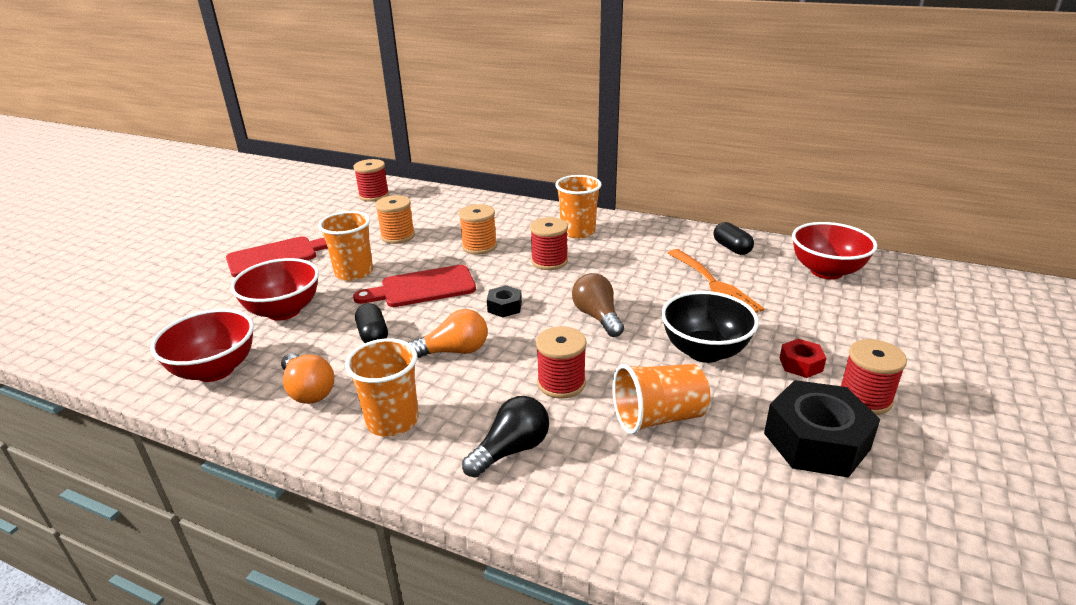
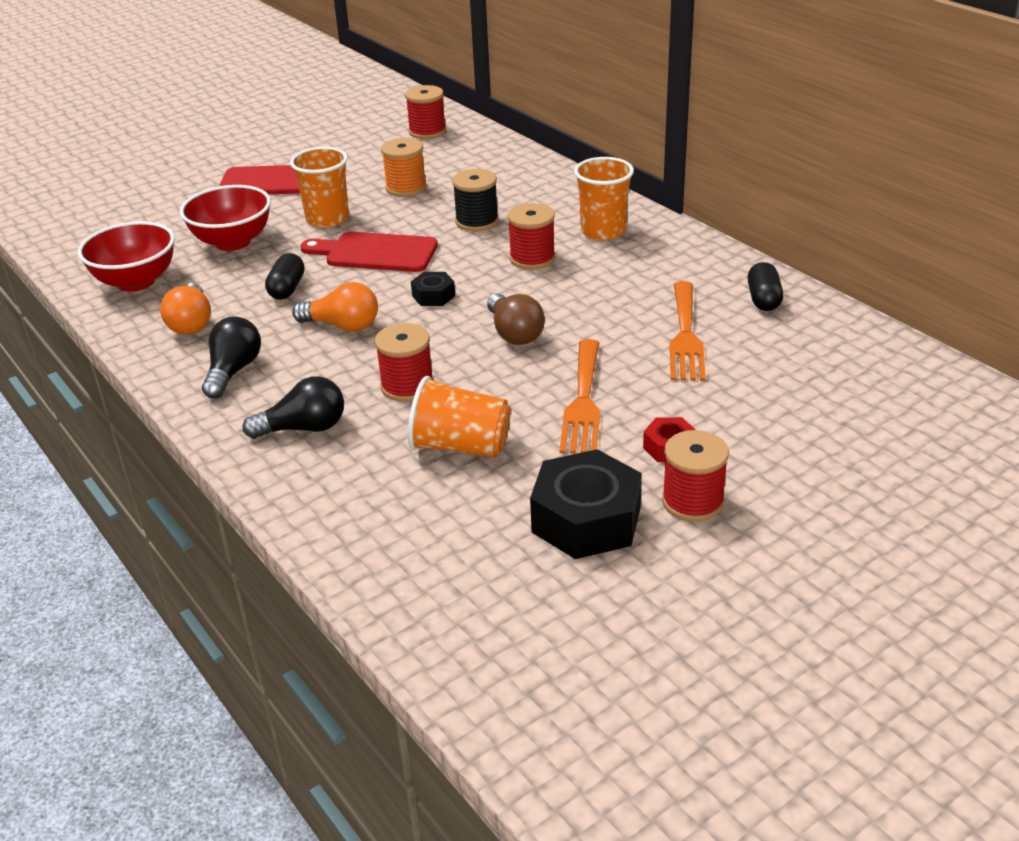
camera: 30 degrees right, 5 degrees up
orange cup [345,338,419,437] -> black light bulb [202,316,261,399]
orange spool [459,204,497,255] -> black spool [452,169,499,232]
brown light bulb [572,273,624,337] -> brown light bulb turned 150 degrees clockwise [487,293,545,345]
black bowl [661,291,759,363] -> orange fork [560,339,600,454]
red bowl [792,222,877,280] -> none

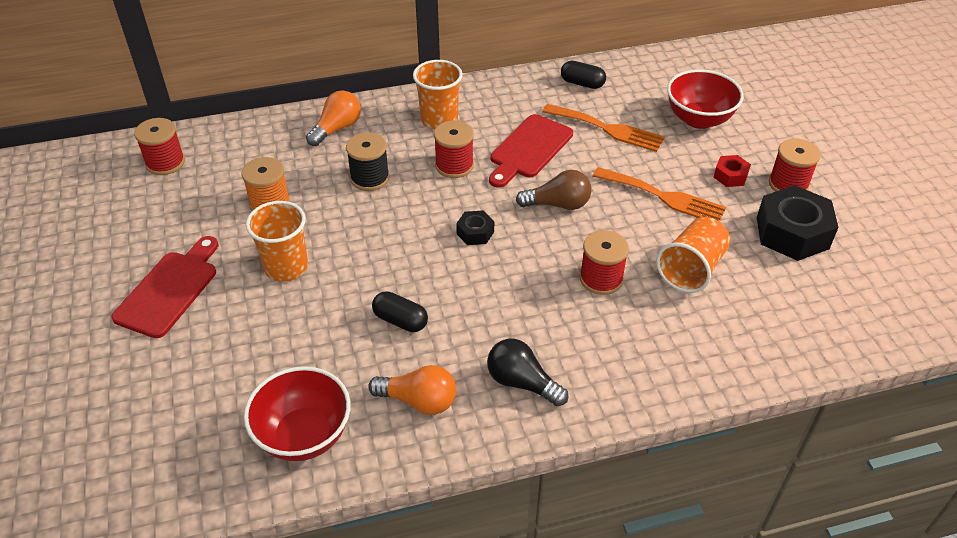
camera: 70 degrees left, 10 degrees up
red bowl [180,185,271,251] -> red bowl moved to [667,69,744,129]
black light bulb [243,376,344,439] -> none
orange light bulb [292,282,378,332] -> orange light bulb moved to [306,90,361,146]
red cutting board [301,232,438,272] -> red cutting board moved to [489,114,573,188]

